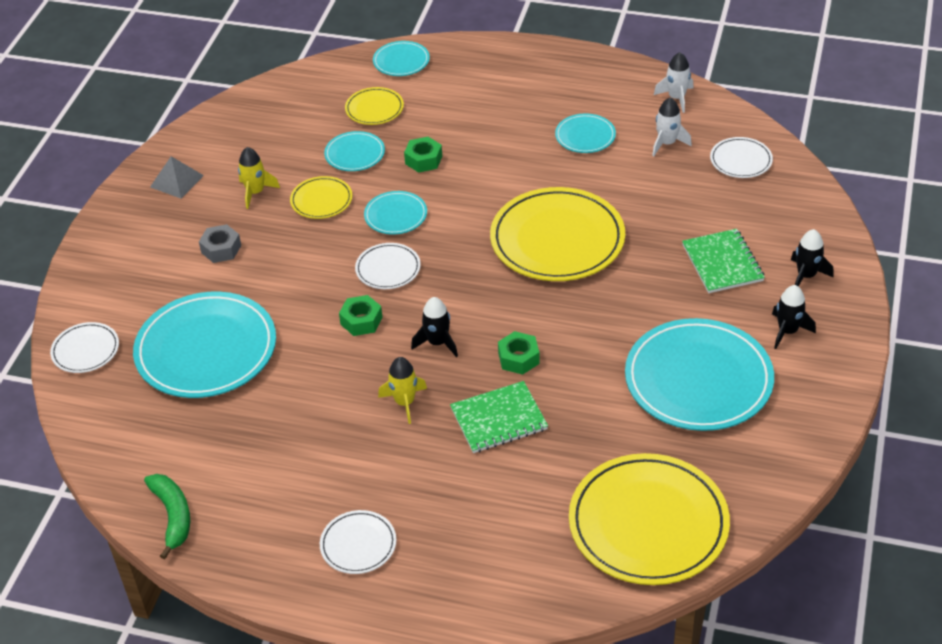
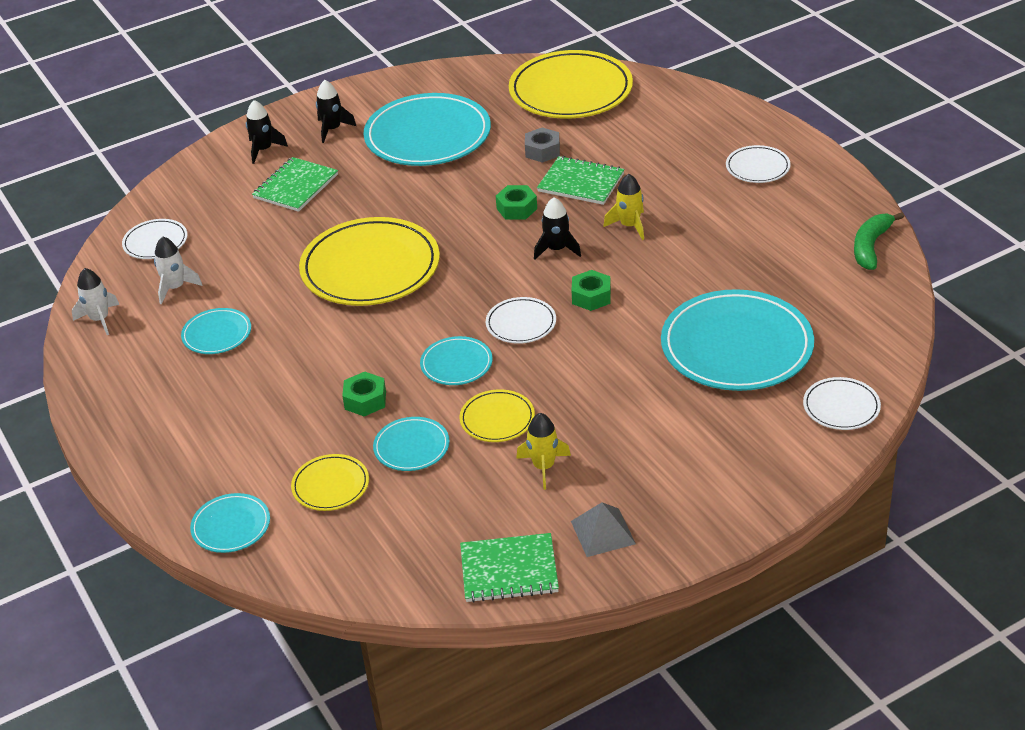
camera: 135 degrees left, 5 degrees down
grey nut [199,224,241,263] -> grey nut moved to [525,127,560,163]
none -> green notebook [460,533,559,603]

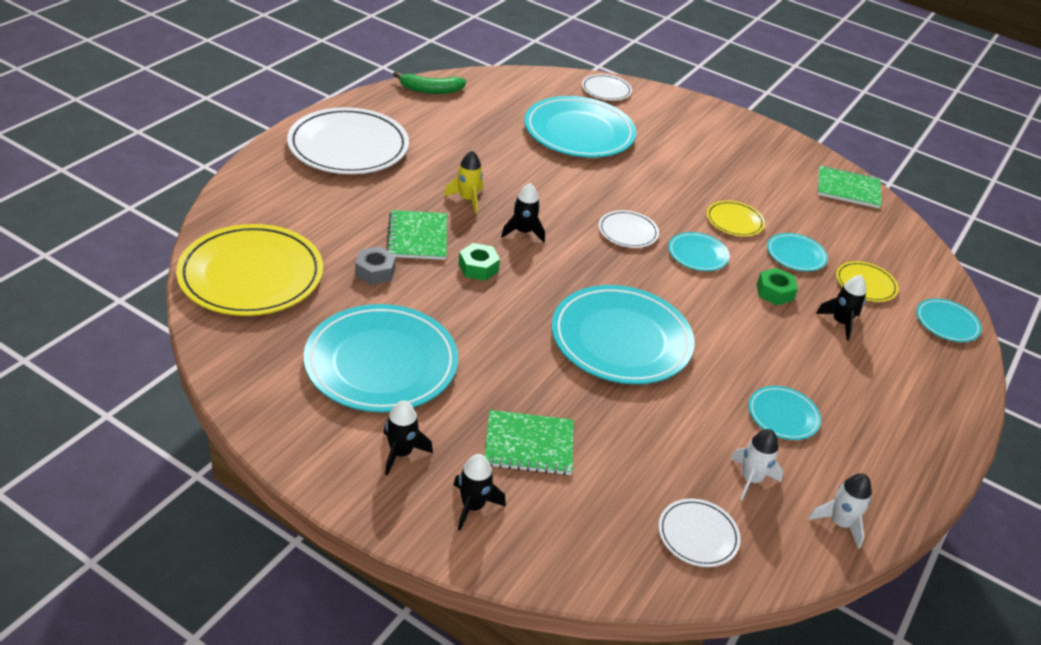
camera: 125 degrees left, 0 degrees up
yellow plate [299,217,440,306] -> turquoise plate [552,285,695,384]
green notebook [460,533,559,603] -> green notebook turned 45 degrees counterclockwise [818,165,881,209]
yellow rocket [516,413,571,490] -> none
green nut [571,270,611,311] -> none
grey pyramid [571,502,636,557] -> none
white plate [726,145,791,183] -> white plate [287,107,409,174], size x2.08
none -> black rocket [816,275,866,341]

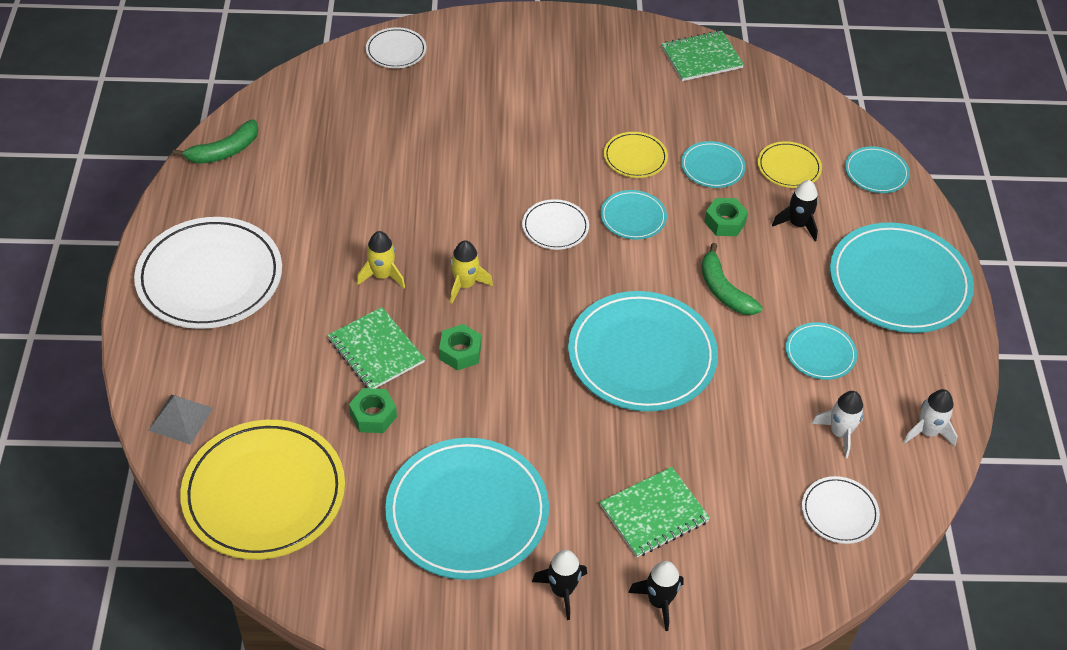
camera: 30 degrees left, 10 degrees up
grey nut [355,246,396,285] -> green nut [349,388,397,433]
black rocket [501,183,545,242] -> yellow rocket [450,240,493,304]
turquoise plate [524,96,636,158] -> turquoise plate moved to [830,222,974,333]
none -> grey pyramid [148,394,213,445]
none -> green banana [701,243,763,315]

